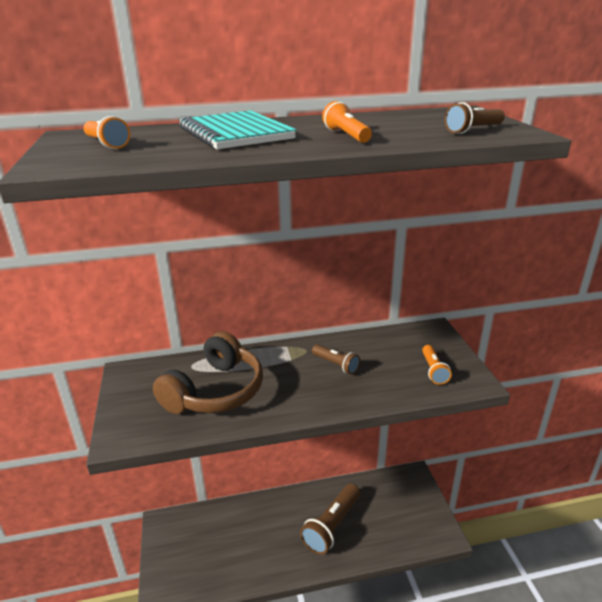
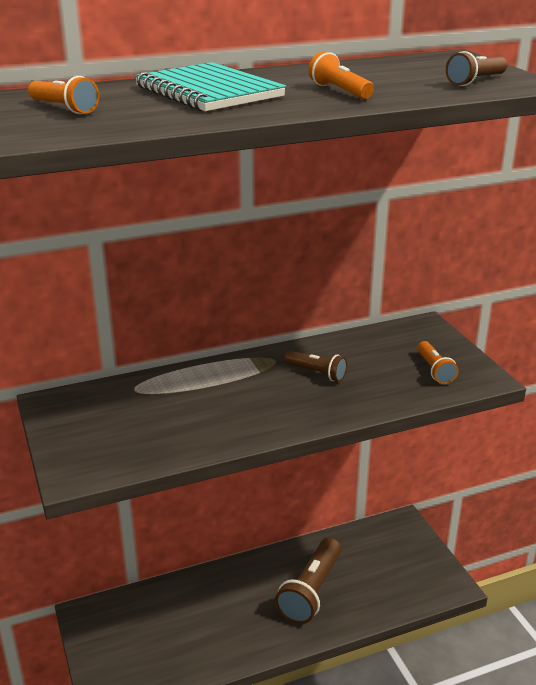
camera: 10 degrees left, 0 degrees up
brown headphones [153,331,263,414] -> none

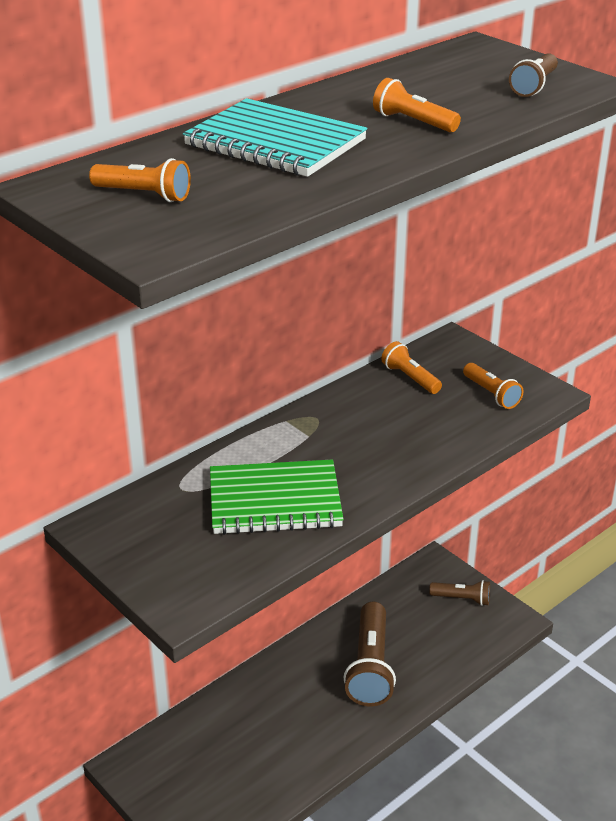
camera: 20 degrees left, 5 degrees up
brown flashlight [284,351,347,382] -> brown flashlight moved to [429,580,490,606]
none -> green notebook [210,459,344,535]
none -> orange flashlight [381,341,442,394]

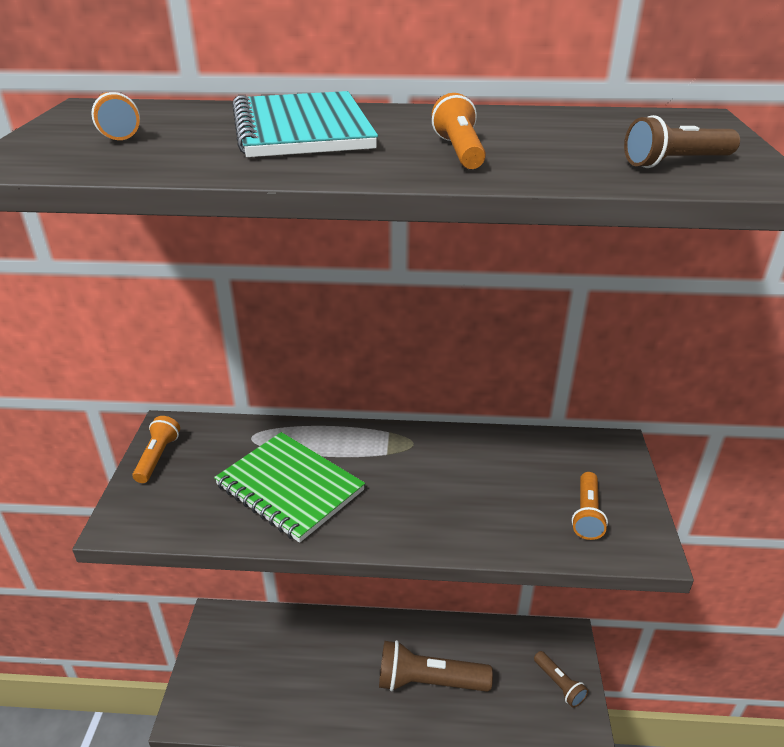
camera: 45 degrees right, 0 degrees up
brown flashlight [344,602,396,706] -> brown flashlight turned 45 degrees clockwise [379,640,493,692]
orange flashlight [381,341,442,394] -> orange flashlight moved to [132,416,180,483]

